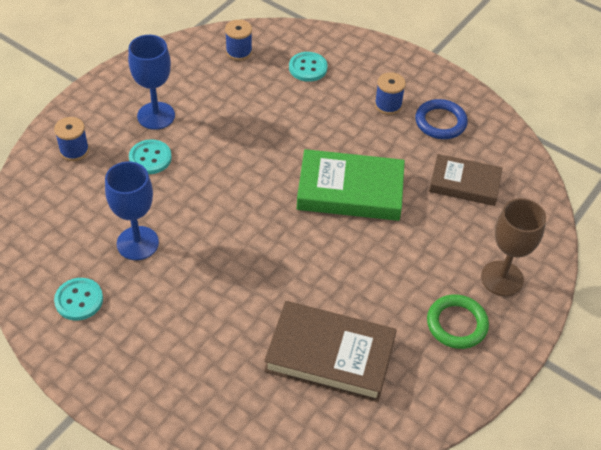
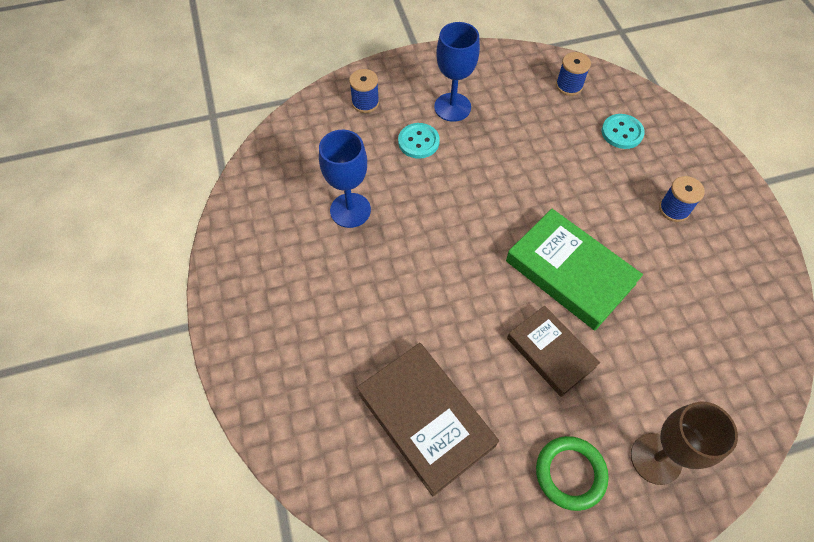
camera: 40 degrees right, 10 degrees up
turquoise button [54,278,103,321] -> none
blue ring [415,99,468,139] -> none
brown book [429,154,502,206] -> brown book moved to [507,306,600,397]

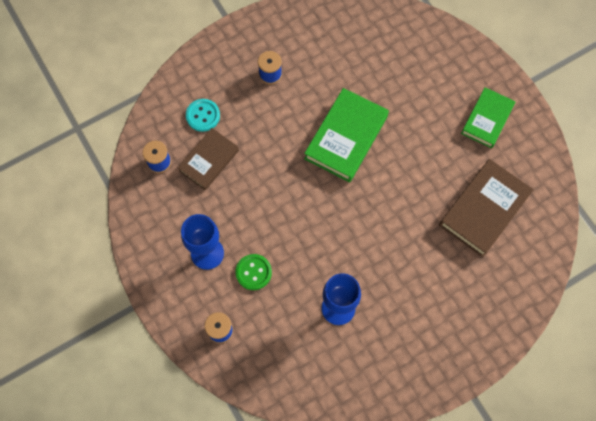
camera: 105 degrees left, 10 degrees up
turquoise button [398,123,440,159] -> green button [235,254,272,290]
brown book [507,306,600,397] -> brown book moved to [178,128,239,190]
green ring [536,436,609,511] -> green book [461,87,515,148]
brown goblet [631,402,738,485] -> none

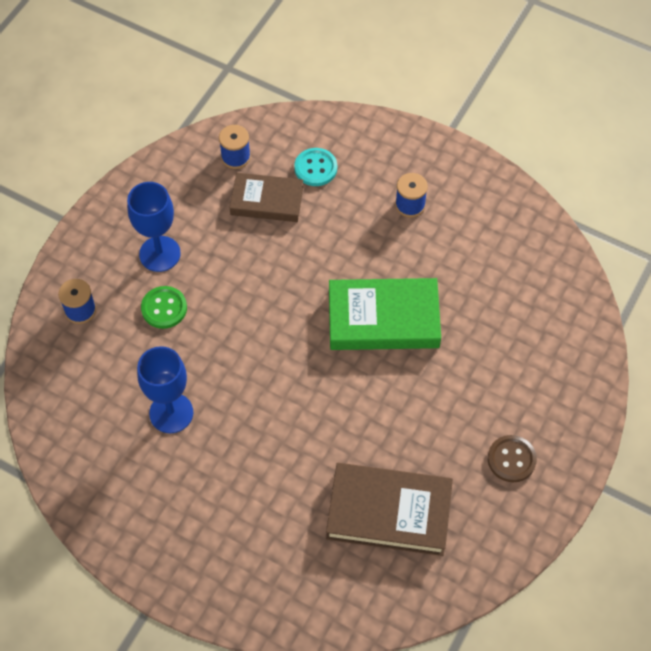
camera: 60 degrees right, 10 degrees down
green book [461,87,515,148] -> brown button [488,435,537,482]

